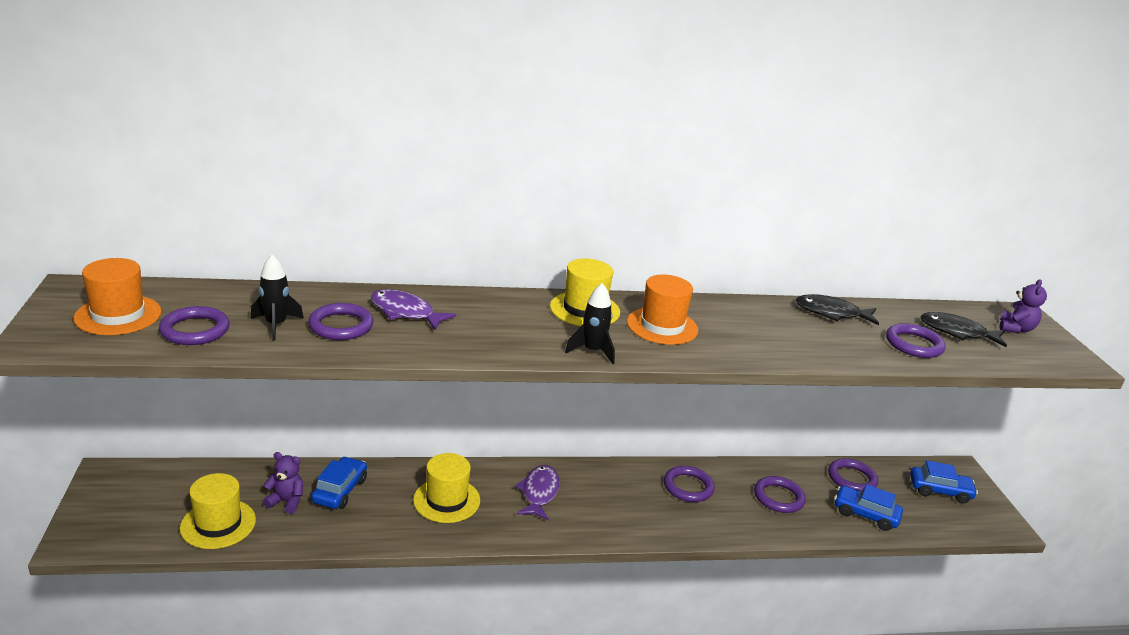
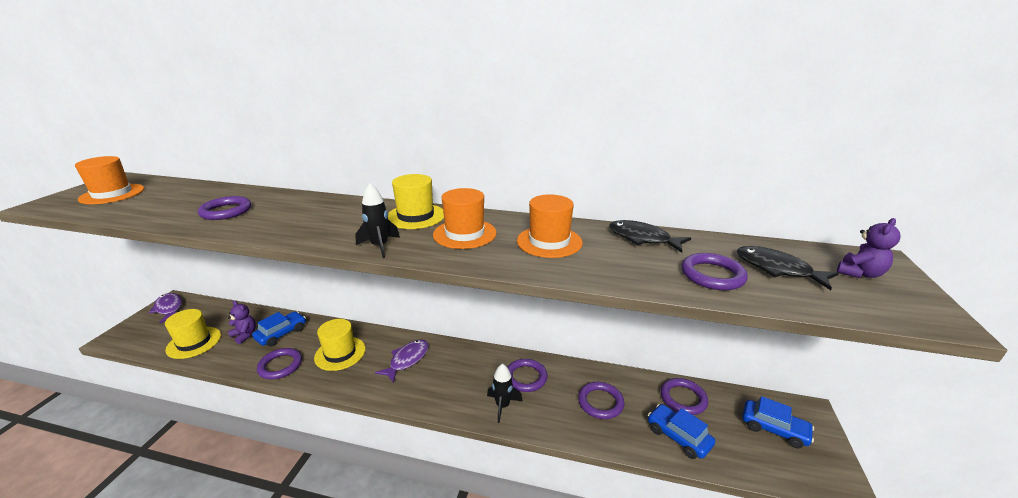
camera: 25 degrees right, 0 degrees up
purple ring [159,306,230,345] -> purple ring moved to [257,348,302,379]
black rocket [251,254,304,340] -> black rocket moved to [487,364,523,423]
purple fish [371,289,457,330] -> purple fish moved to [148,293,182,323]
none -> orange hat [517,194,583,258]

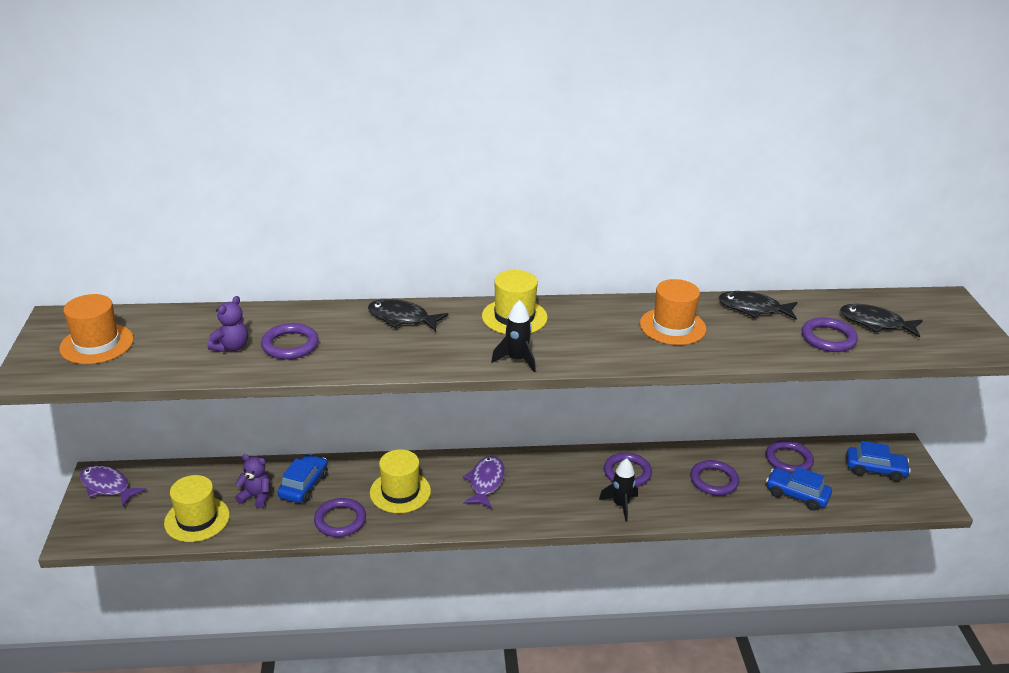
camera: 20 degrees left, 5 degrees up
orange hat [433,188,497,249] -> none
purple teddy bear [837,218,901,278] -> purple teddy bear moved to [207,296,248,352]
none -> black fish [368,299,448,331]

